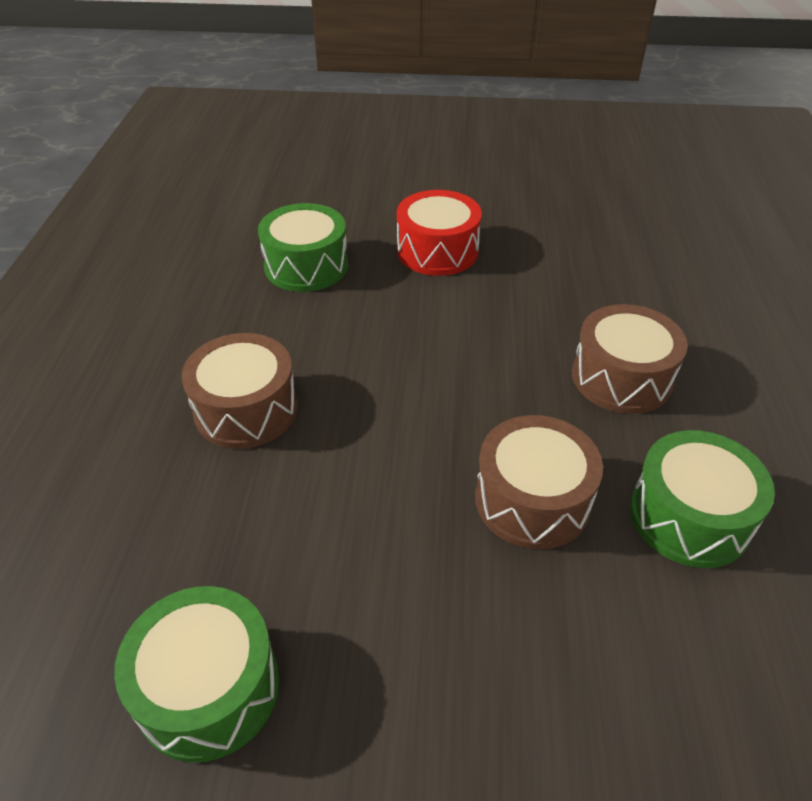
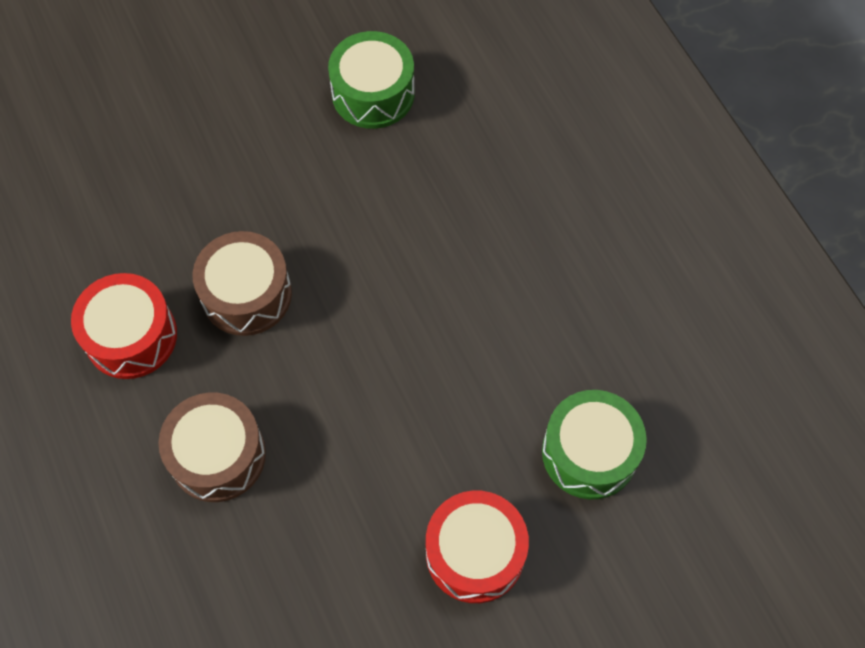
camera: 150 degrees right, 20 degrees up
brown drum [181,333,298,449] -> none
green drum [630,430,775,568] -> red drum [71,273,177,379]

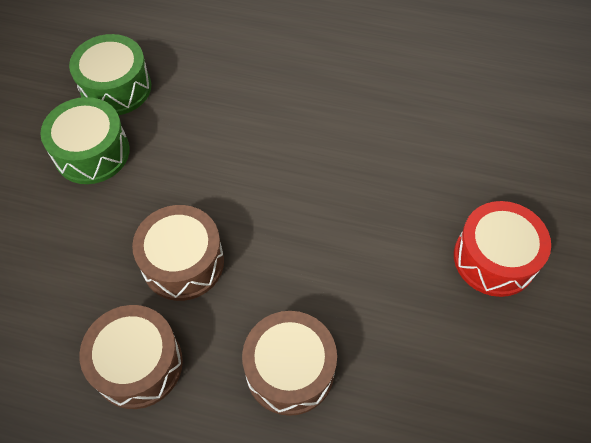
camera: 50 degrees left, 5 degrees down
red drum [71,273,177,379] -> brown drum [79,305,183,409]
green drum [542,390,647,500] -> green drum moved to [40,97,129,184]

